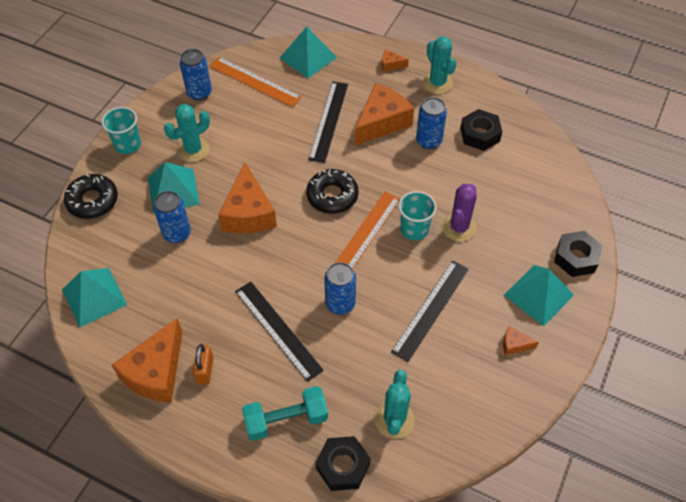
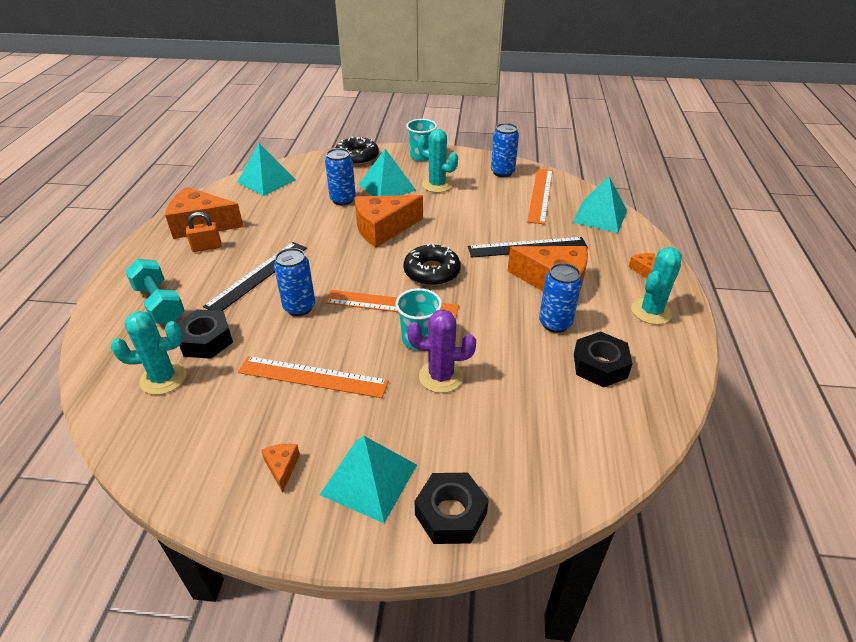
camera: 70 degrees right, 15 degrees down
black nut [315,436,371,491] -> black nut moved to [177,309,233,359]
black ruler [391,261,469,362] -> orange ruler [238,356,389,398]

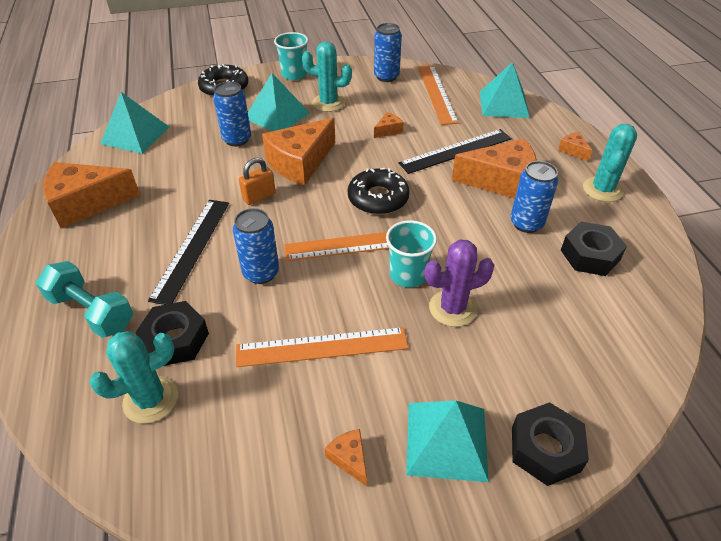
camera: 20 degrees left, 5 degrees up
orange padlock [186,212,221,252] -> orange padlock moved to [239,158,276,205]
none -> orange cheese [374,112,404,138]

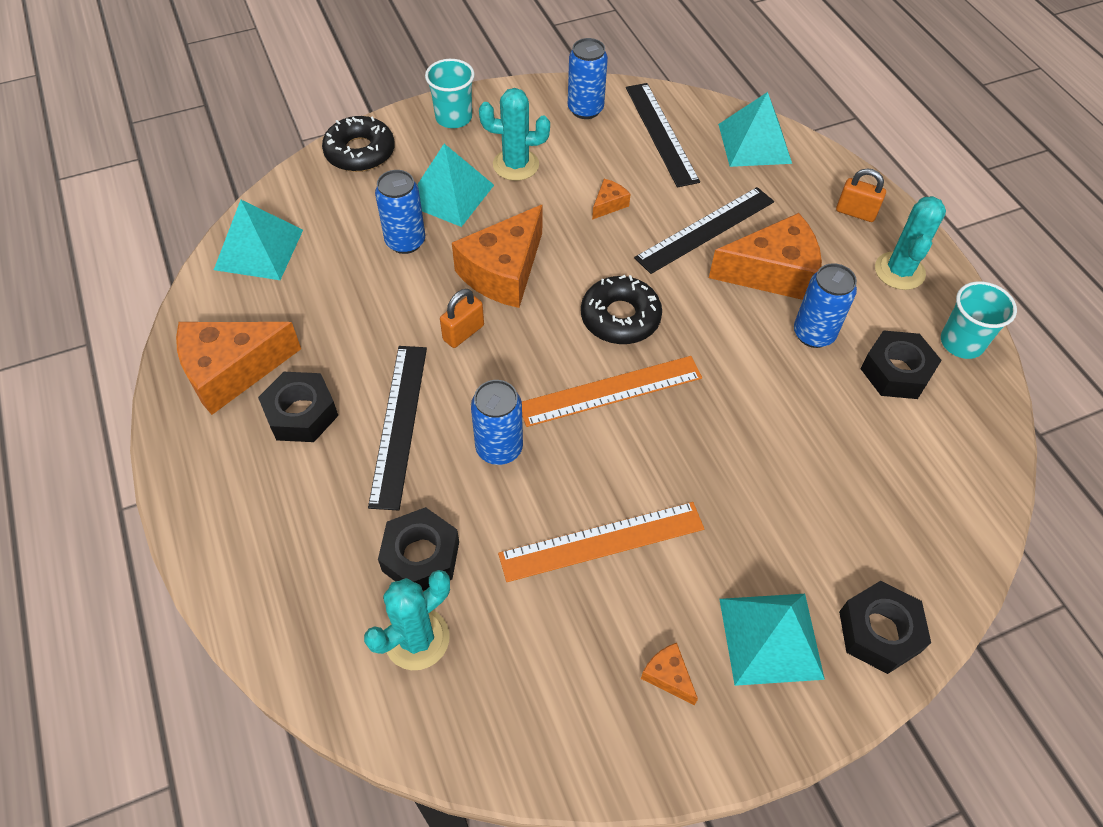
camera: 10 degrees left, 10 degrees up
turquoise dumbbell [36,261,133,338] -> none
turquoise cup [386,220,437,287] -> turquoise cup moved to [941,281,1017,359]
orange ruler [418,65,459,125] -> black ruler [626,83,700,187]
purple cactus [425,239,494,327] -> none
orange cheese [558,132,592,161] -> orange padlock [836,168,886,222]
none -> black nut [258,372,338,442]

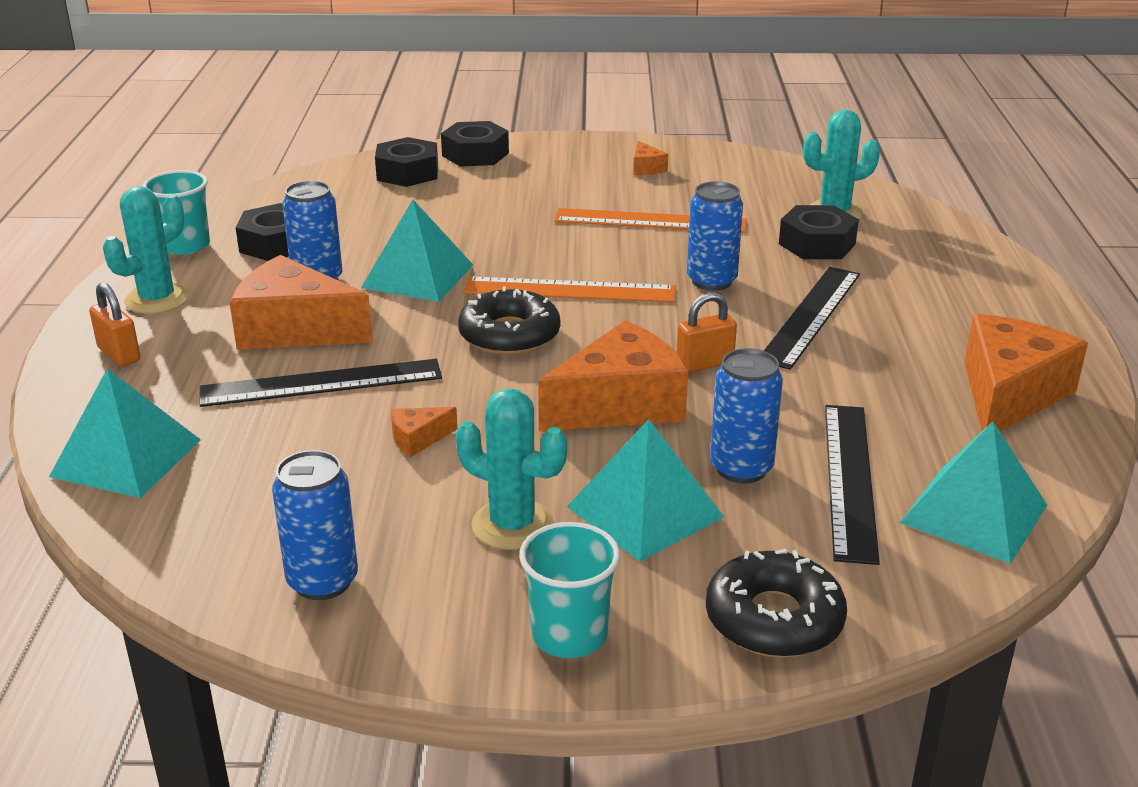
camera: 155 degrees left, 25 degrees down
orange cheese [176,322,301,415] -> orange cheese turned 60 degrees counterclockwise [964,314,1088,431]
black nut [258,372,338,442] -> black nut moved to [375,137,438,187]
black ruler [626,83,700,187] -> black ruler moved to [825,405,880,565]
turquoise pyramid [719,594,825,686] -> turquoise pyramid moved to [361,200,473,302]

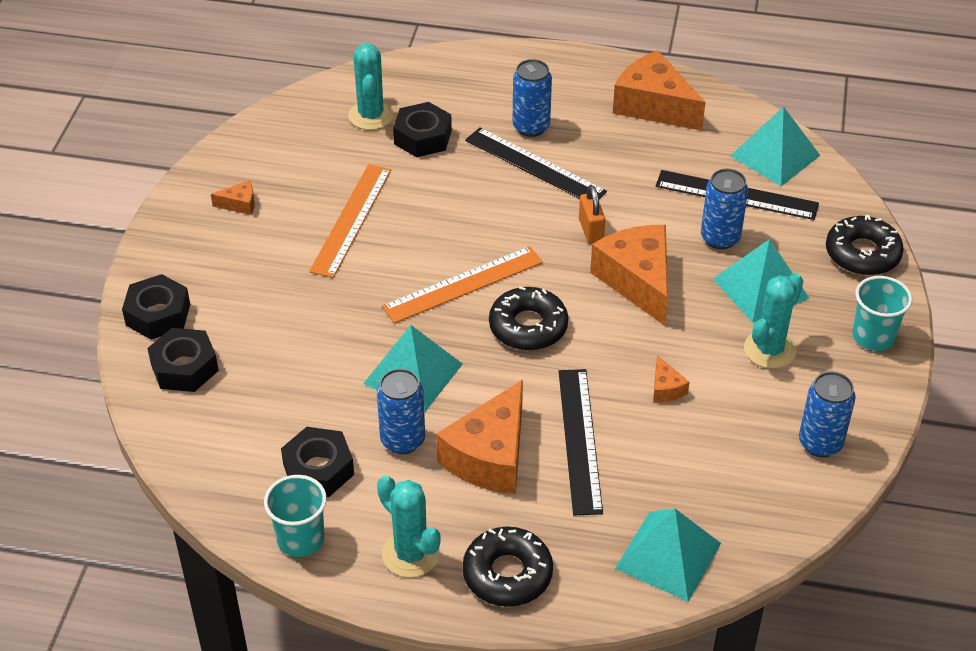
camera: 80 degrees left, 15 degrees up
orange padlock [89,282,140,366] -> black donut [463,527,553,607]
orange ruler [463,277,676,303] -> orange ruler turned 45 degrees clockwise [382,246,543,323]
blue can [687,181,743,291] -> blue can moved to [513,59,552,137]

